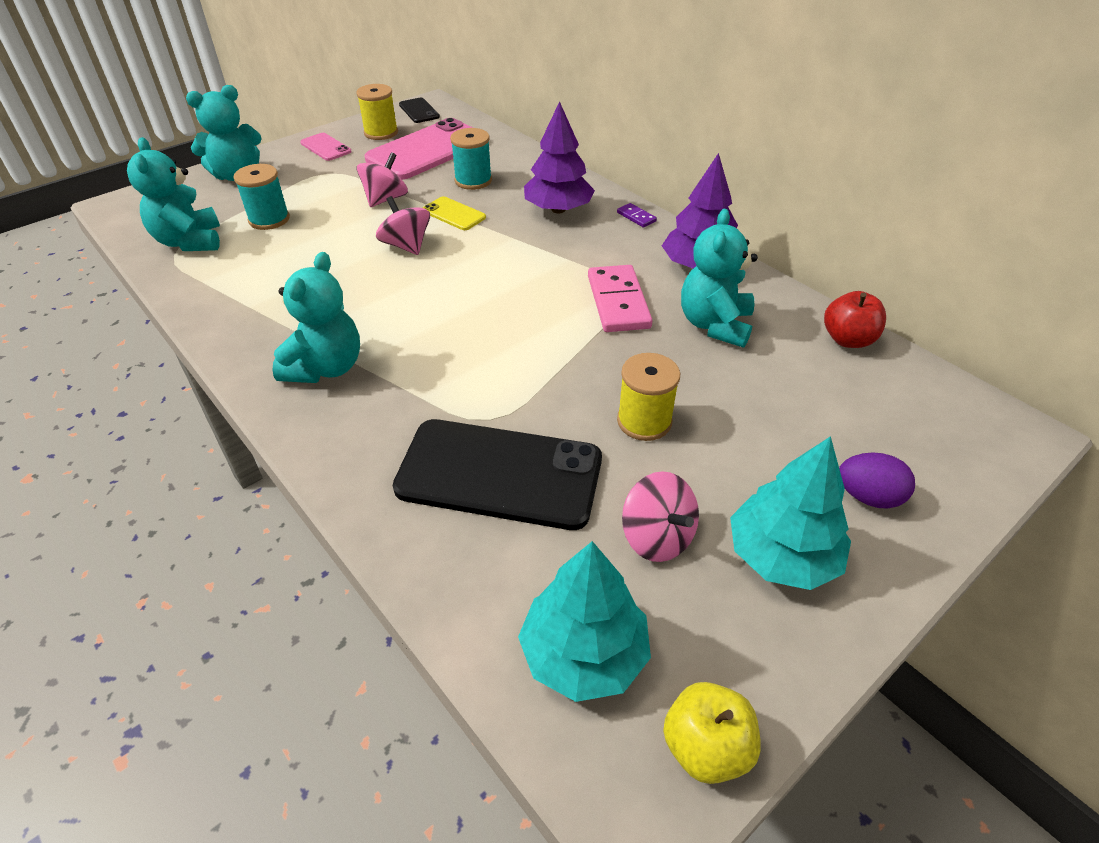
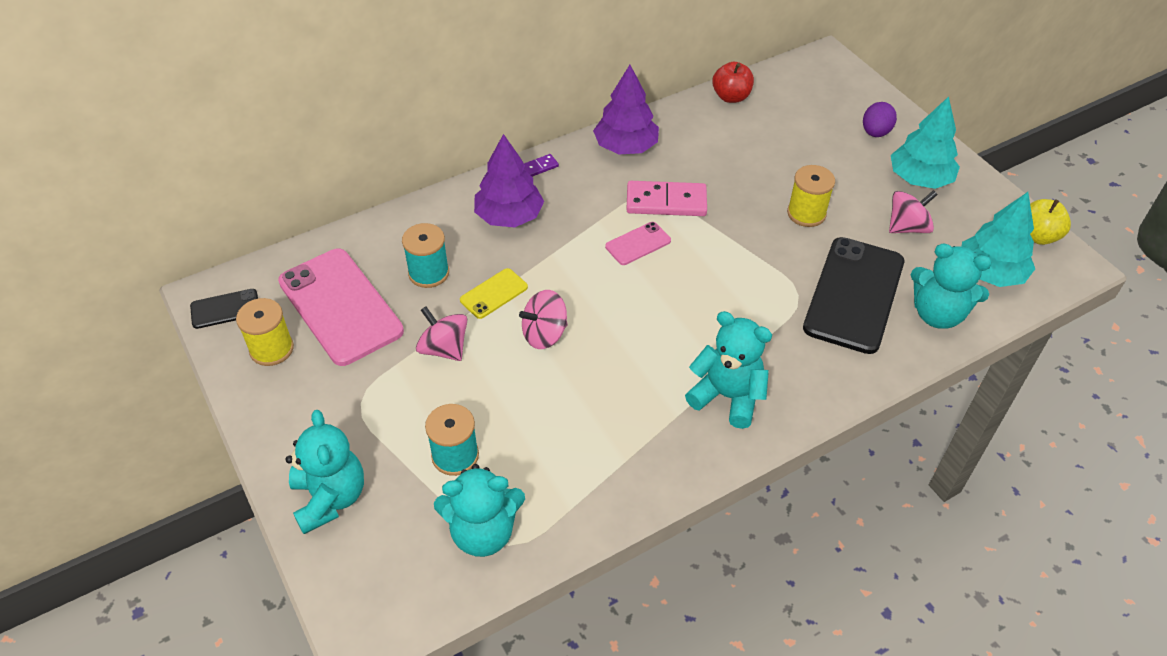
camera: 80 degrees left, 5 degrees up
pink phone [300,133,352,161] -> pink phone moved to [605,222,671,265]
turquoise teddy bear [681,209,758,348] -> turquoise teddy bear moved to [911,243,992,329]

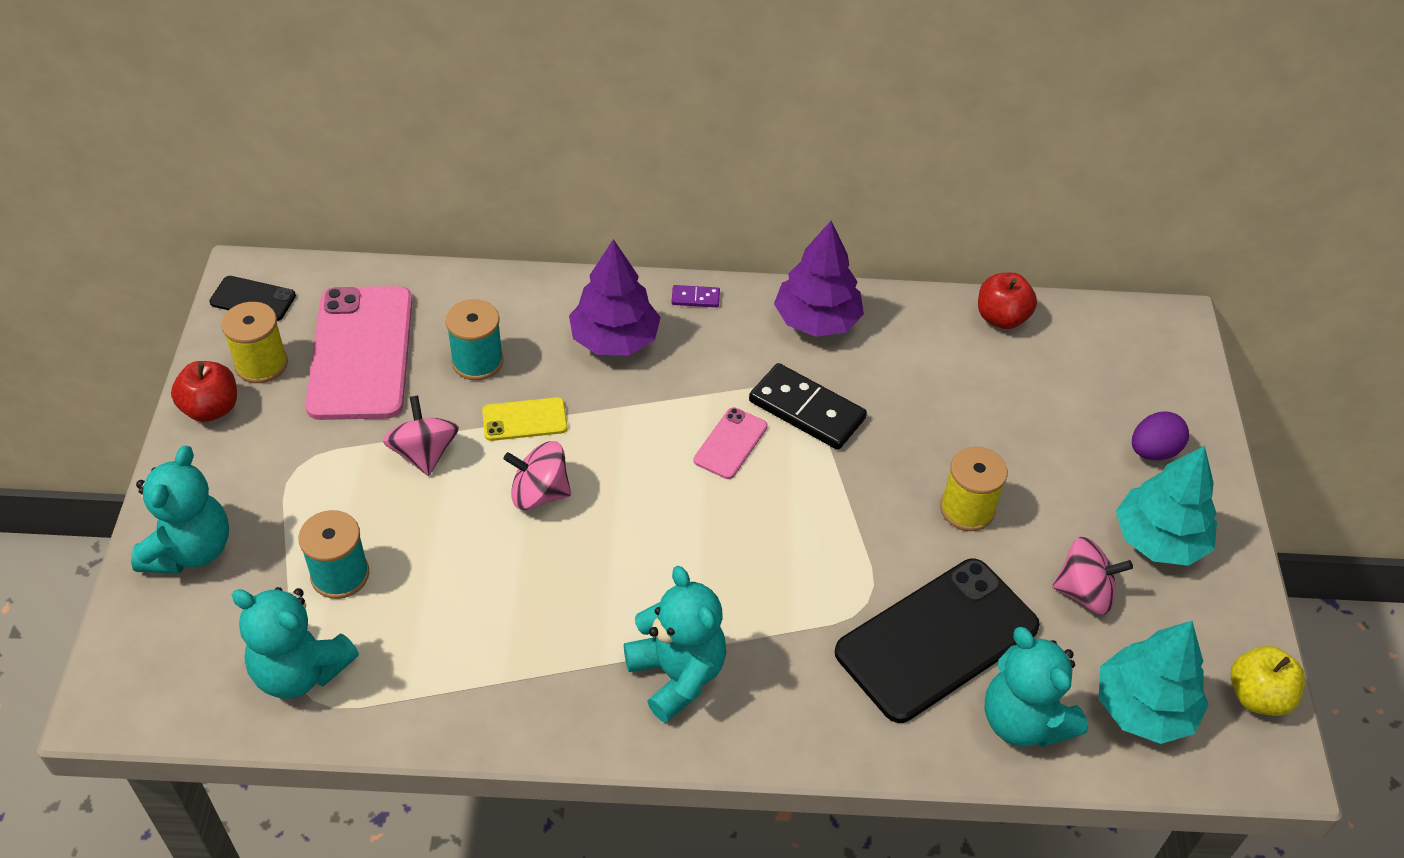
camera: 30 degrees right, 0 degrees up
pink phone [605,222,671,265] -> pink phone turned 60 degrees counterclockwise [694,407,768,479]
pink domino [626,181,707,216] -> black domino [749,363,867,450]
none -> red apple [171,361,237,422]

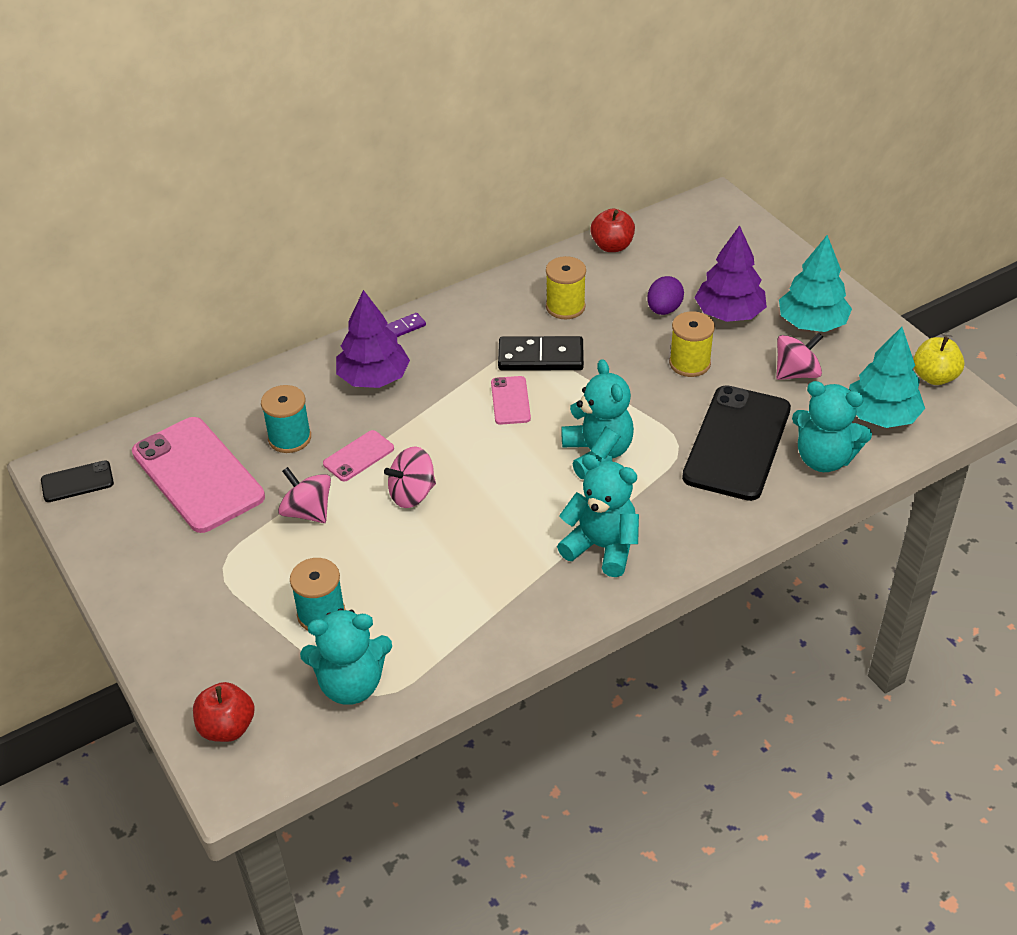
camera: 30 degrees left, 5 degrees down
turquoise teddy bear [131,445,229,573] -> turquoise teddy bear moved to [561,359,634,479]
red apple [171,361,237,422] -> red apple moved to [193,682,255,742]
yellow spool [221,302,288,383] -> yellow spool moved to [546,256,586,320]
yellow phone [482,397,568,441] -> pink phone [323,430,394,481]
purple tree [774,221,864,337] -> purple tree moved to [695,225,767,322]
purple egg [1132,411,1189,460] -> purple egg moved to [647,276,684,315]

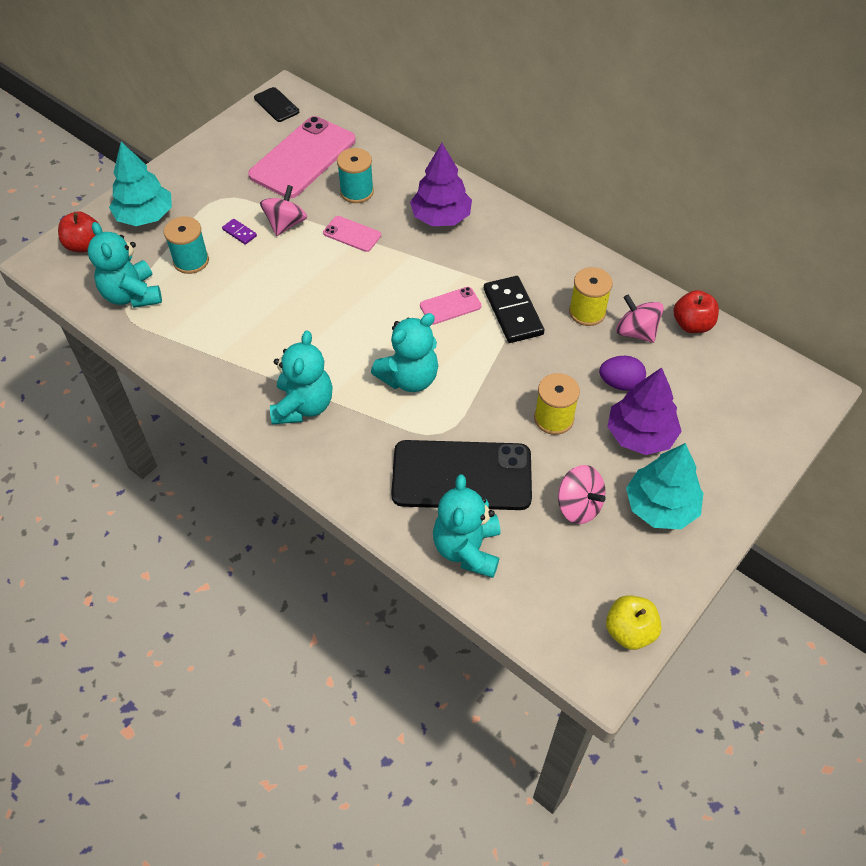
camera: 70 degrees right, 10 degrees up
pink spinning top [384,446,436,508] -> pink spinning top moved to [616,294,664,343]
purple domino [386,313,426,337] -> purple domino moved to [222,219,257,245]
turquoise tree [849,327,925,428] -> turquoise tree moved to [109,142,172,226]

